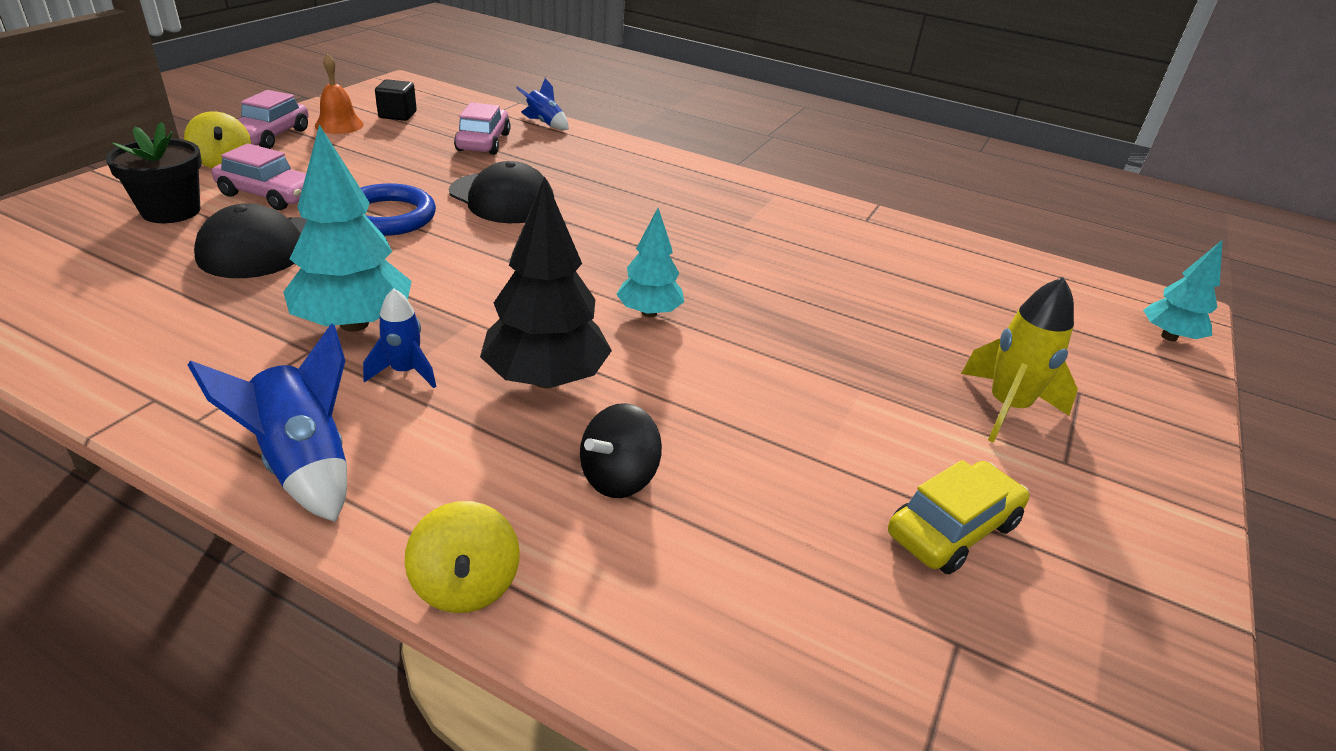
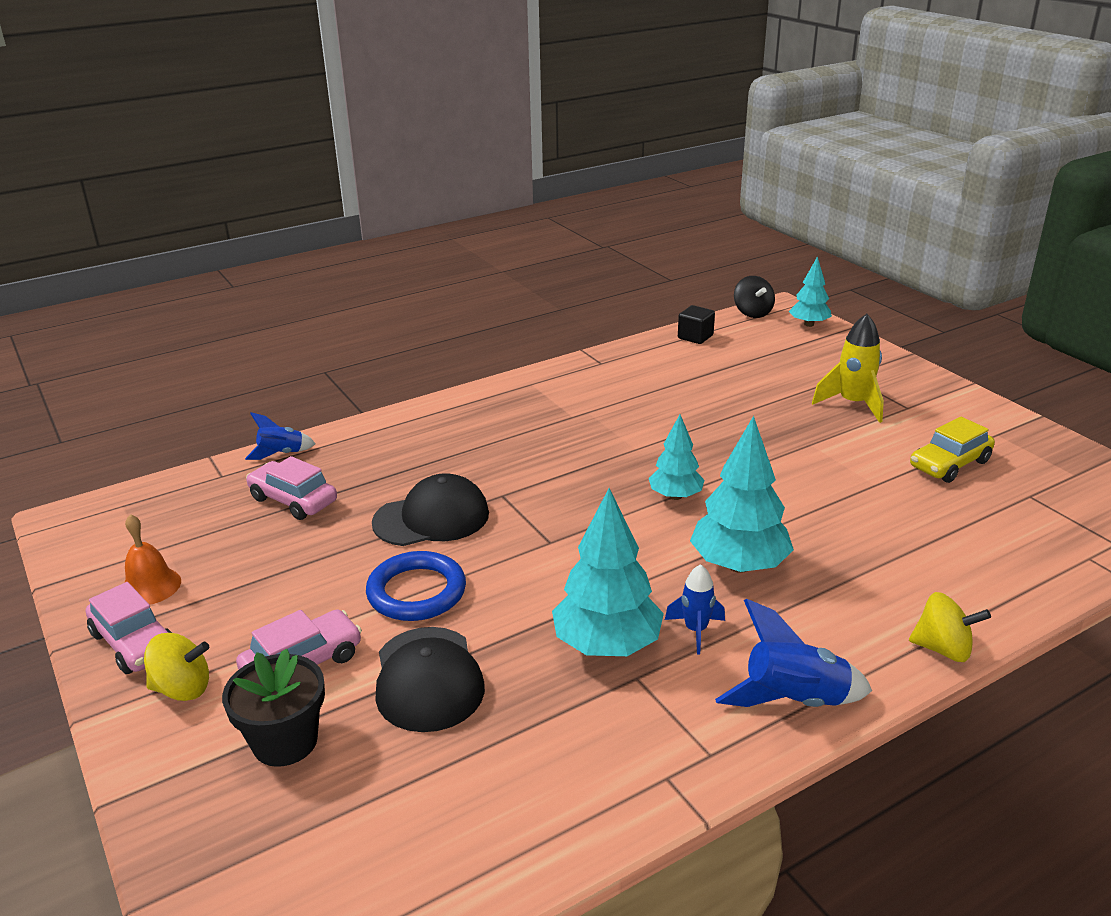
camera: 55 degrees left, 5 degrees down
black cube [375,79,417,121] -> black cube moved to [678,305,715,344]
black tree [480,177,612,388] -> turquoise tree [690,416,794,573]
black spinning top [580,403,662,498] -> black spinning top moved to [734,276,775,318]
yellow car [888,460,1029,574] -> yellow car turned 120 degrees counterclockwise [910,417,995,483]

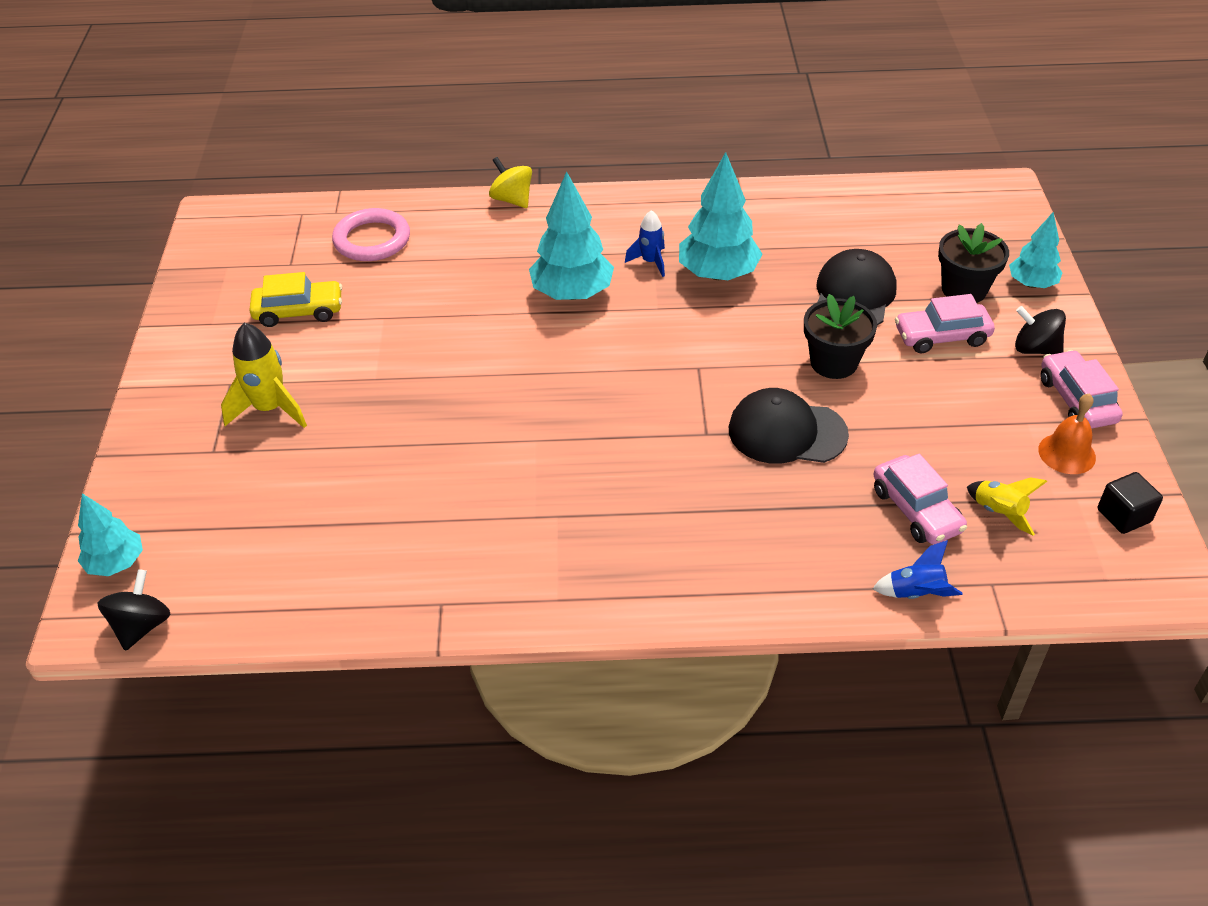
camera: 150 degrees left, 15 degrees up
yellow spinning top [144,633,209,701] -> black spinning top [1015,306,1066,355]
blue ring [366,551,466,621] -> black flower pot [804,294,877,379]
turquoise tree [649,415,704,500] -> turquoise tree moved to [1009,212,1063,288]
black cube [678,305,715,344] -> black cube moved to [1097,472,1163,534]
blue rocket [715,599,872,707] -> none
none -> pink ring [332,208,410,261]
none -> yellow rocket [967,477,1047,536]

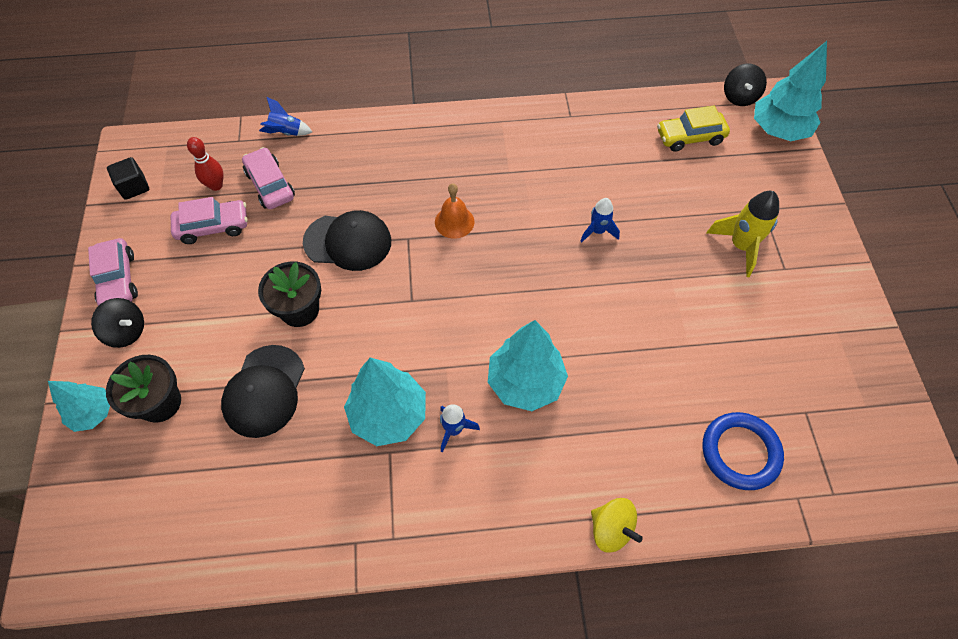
camera: 175 degrees right, 15 degrees up
turquoise tree [78,493,143,576] -> turquoise tree [754,41,827,141], size x1.64
yellow car [249,272,342,327] -> yellow car moved to [657,106,730,152]
pink ring [332,208,410,261] -> blue ring [702,412,784,490]
pink car [895,294,995,353] -> pink car moved to [171,197,248,244]
yellow rocket [967,477,1047,536] -> red bowling pin [187,137,224,191]
orange bell [1038,394,1096,474] -> orange bell moved to [435,183,474,239]
none -> blue rocket [581,198,620,243]

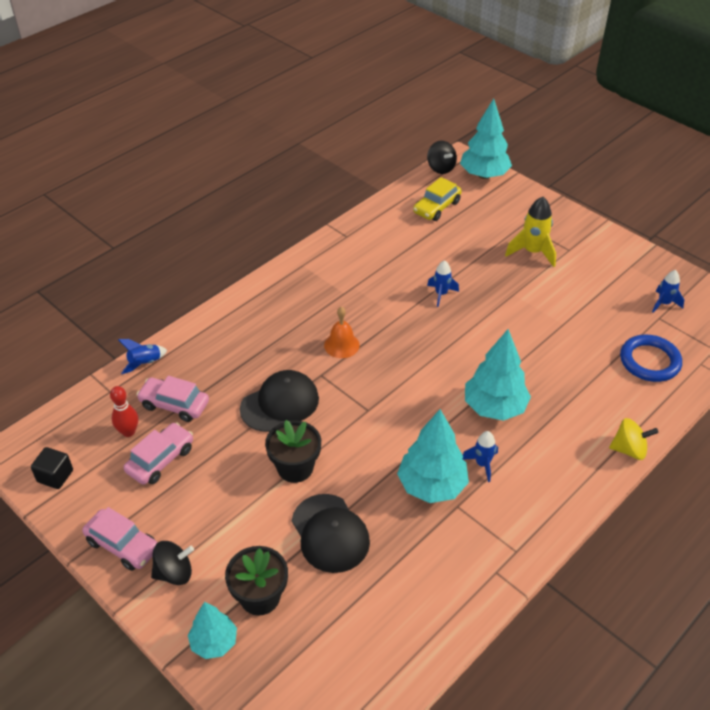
camera: 40 degrees left, 15 degrees down
none -> blue rocket [652,270,684,313]

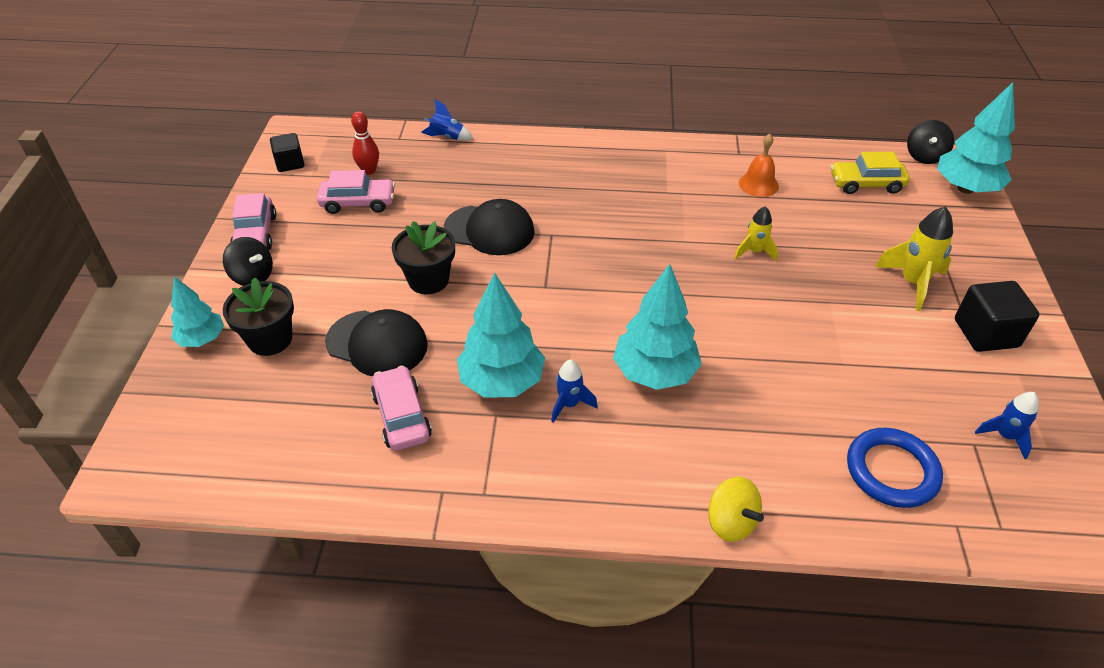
camera: 50 degrees right, 0 degrees up
pink car [136,376,209,422] -> pink car moved to [371,366,432,450]
black cap [292,494,370,573] -> black cap turned 90 degrees counterclockwise [325,309,428,376]
orange bell [324,307,360,358] -> orange bell moved to [739,134,779,197]
blue rocket [427,260,459,307] -> yellow rocket [734,206,778,261]
none -> black cube [955,281,1039,352]

